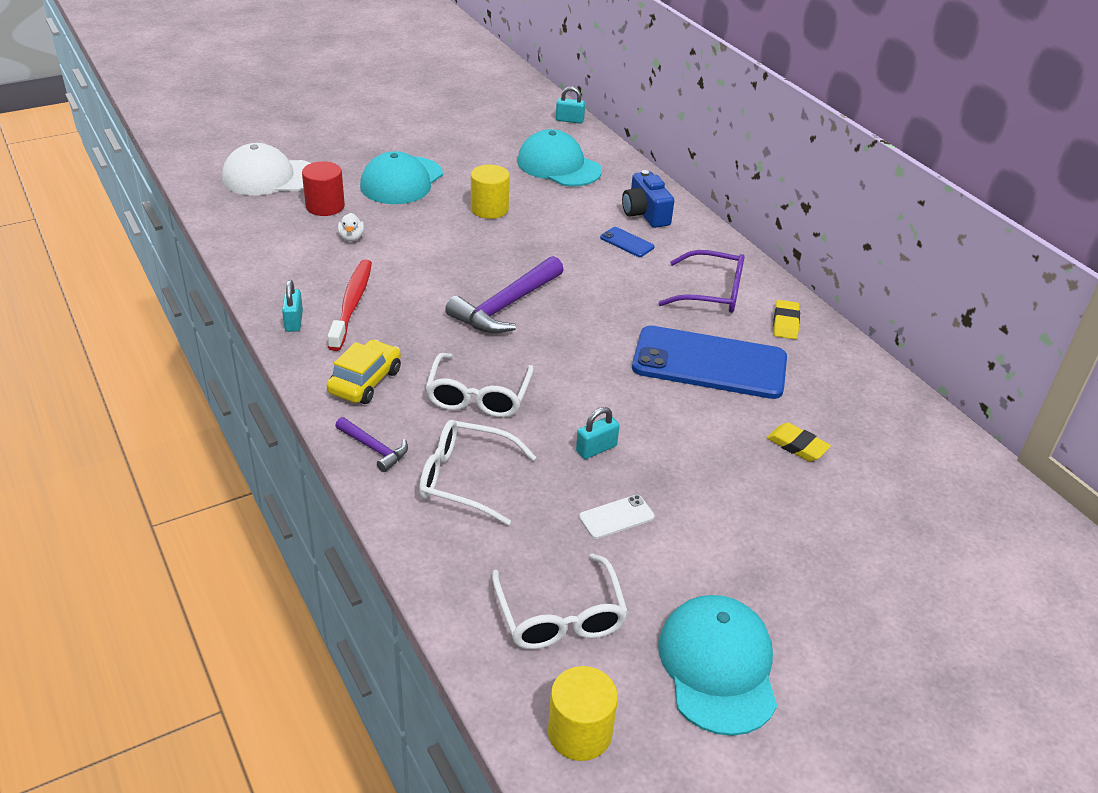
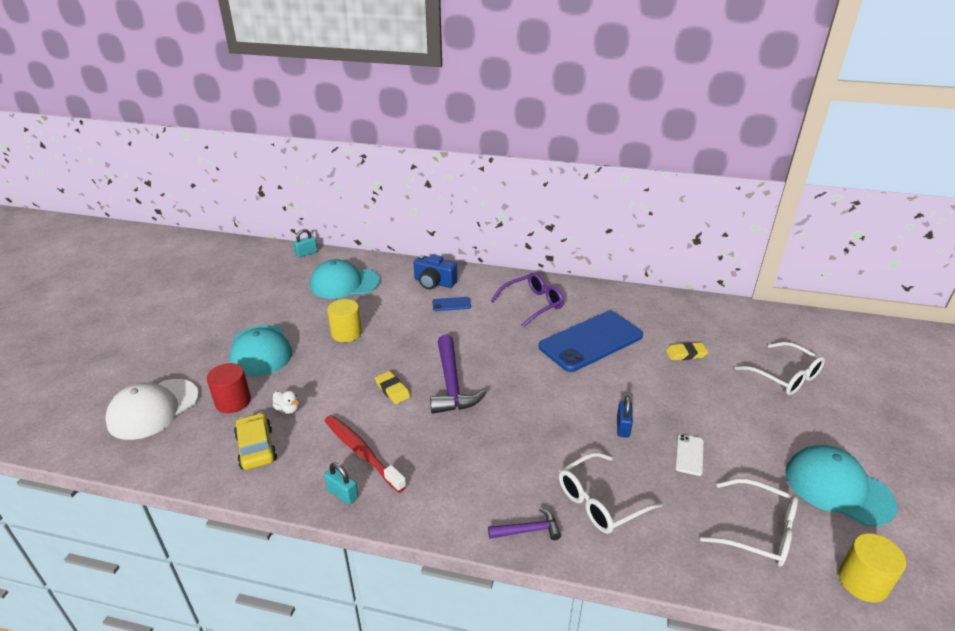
camera: 45 degrees left, 5 degrees down
yellow car [327,340,401,404] -> yellow car moved to [234,413,277,470]
white glasses [425,353,534,418] -> white glasses moved to [735,342,825,395]
turquoise padlock [576,407,620,459] -> blue padlock [617,396,633,438]
yellow eraser [773,300,800,339] -> yellow eraser moved to [375,371,411,404]

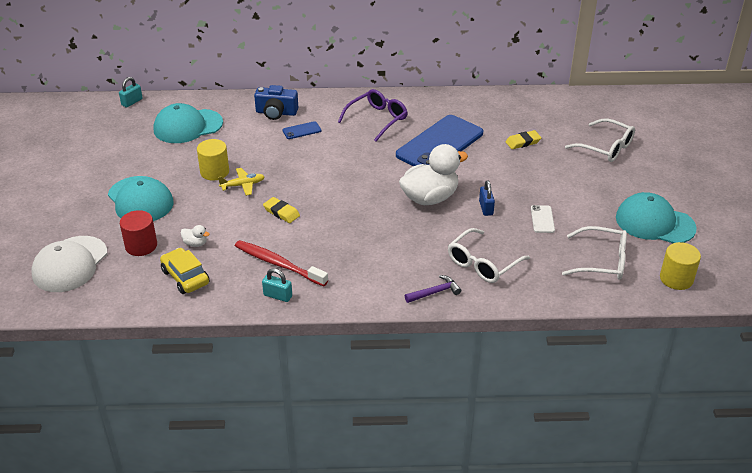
camera: 15 degrees left, 5 degrees up
purple hammer [430,335,487,414] -> none
none -> yellow plane [218,168,265,196]
none -> white duck [399,144,468,205]

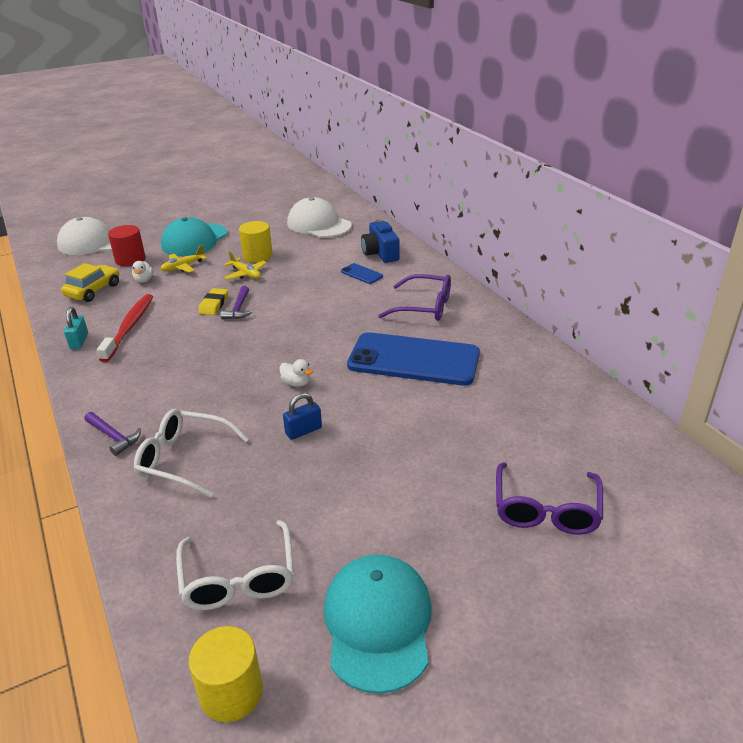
camera: 65 degrees right, 5 degrees down
turquoise padlock [119,77,143,108] -> none
turquoise cap [153,103,223,143] -> white cap [287,197,352,238]
white duck [399,144,468,205] -> white duck [279,359,313,387], size x0.40
yellow eraser [505,130,541,149] -> none
white phone [531,205,555,233] -> none
white glasses [565,118,635,162] -> purple glasses [496,462,603,535]
none -> yellow plane [160,245,207,273]
none -> purple hammer [221,286,252,319]

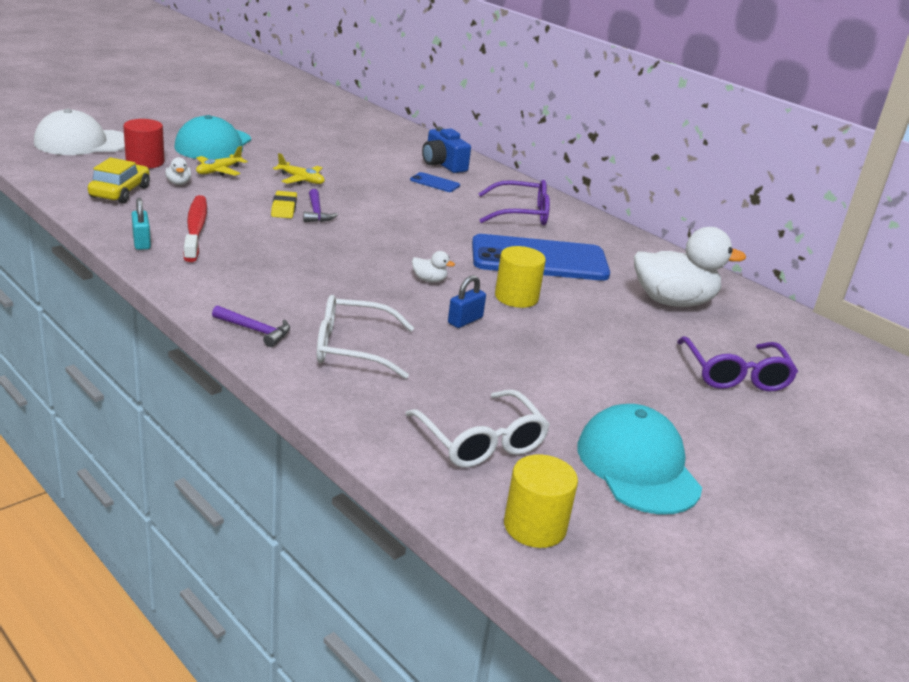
camera: 20 degrees left, 5 degrees down
yellow cylinder [239,221,273,262] -> yellow cylinder moved to [495,246,546,308]
white cap [287,197,352,238] -> none
none -> white duck [634,227,746,307]

